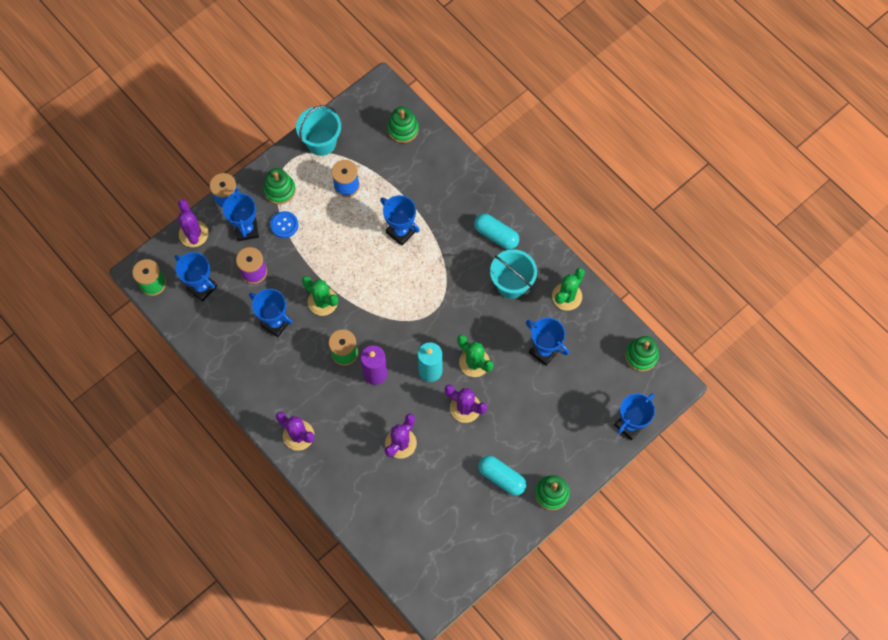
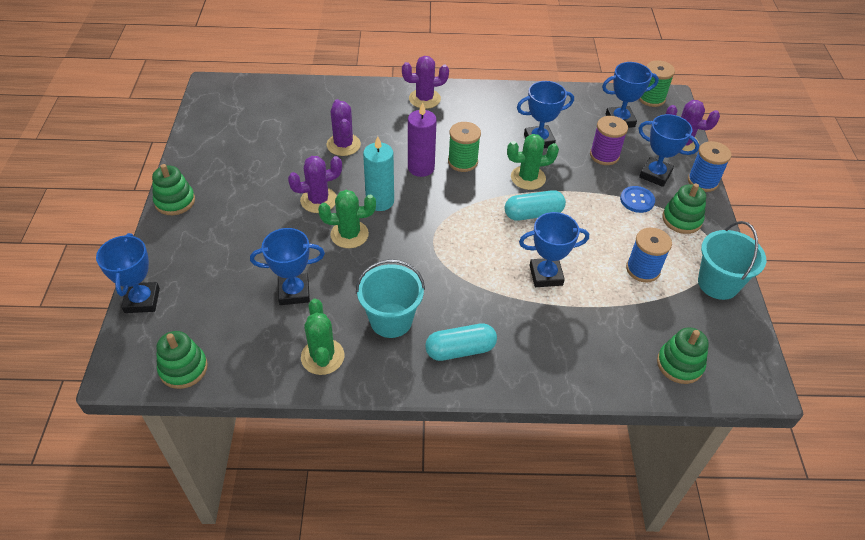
camera: 130 degrees right, 20 degrees down
turquoise capsule [478,456,527,496] -> turquoise capsule moved to [505,190,566,220]

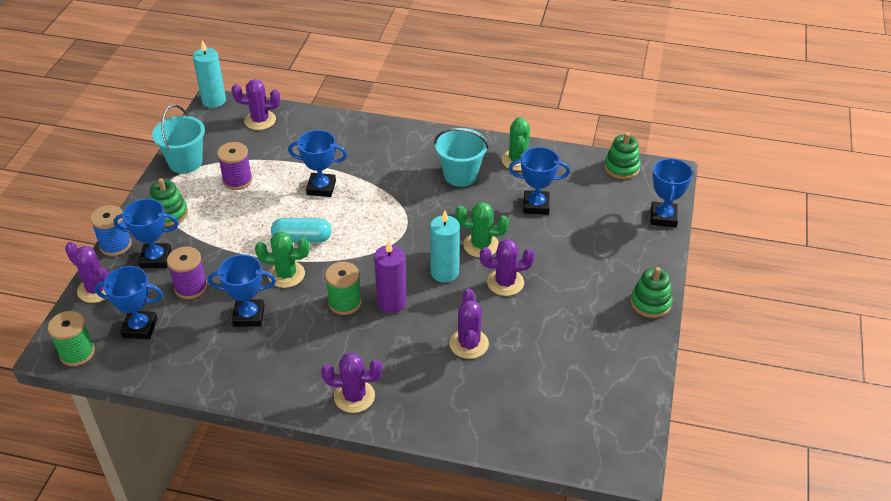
camera: 165 degrees left, 5 degrees down
turquoise capsule [425,323,497,361] -> none
blue button [620,186,655,213] -> none
blue spool [626,227,672,283] -> purple spool [217,142,252,190]
blue trophy [638,114,699,187] -> blue trophy turned 45 degrees counterclockwise [113,199,179,268]
green stacking toy [657,327,709,384] -> purple cactus [232,79,280,130]
none -> turquoise candle [193,40,226,108]

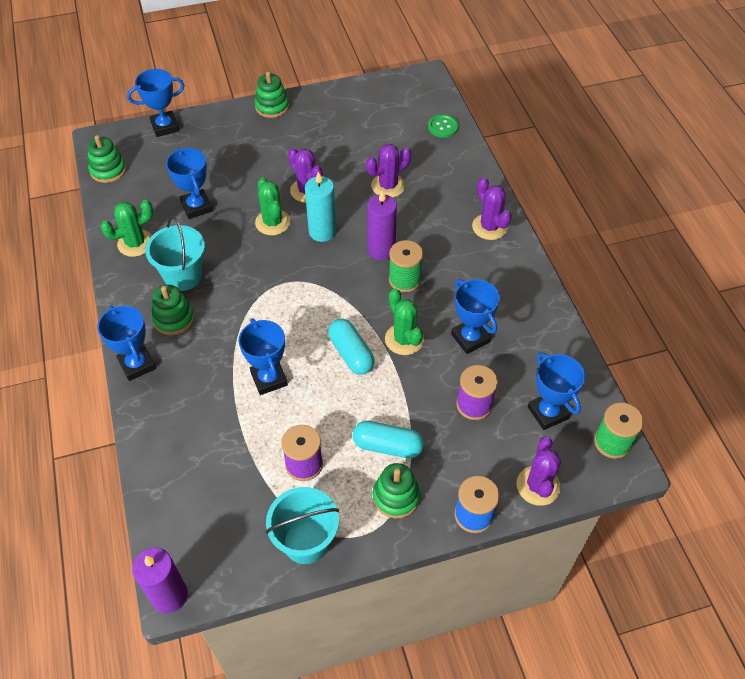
camera: 120 degrees left, 10 degrees up
blue trophy [113,199,179,268] -> blue trophy moved to [97,306,156,381]
turquoise candle [193,40,226,108] -> purple candle [132,548,188,613]
purple cactus [232,79,280,130] -> none
none -> green stacking toy [151,285,194,335]
none -> turquoise capsule [353,421,424,458]
none -> green button [428,114,459,138]

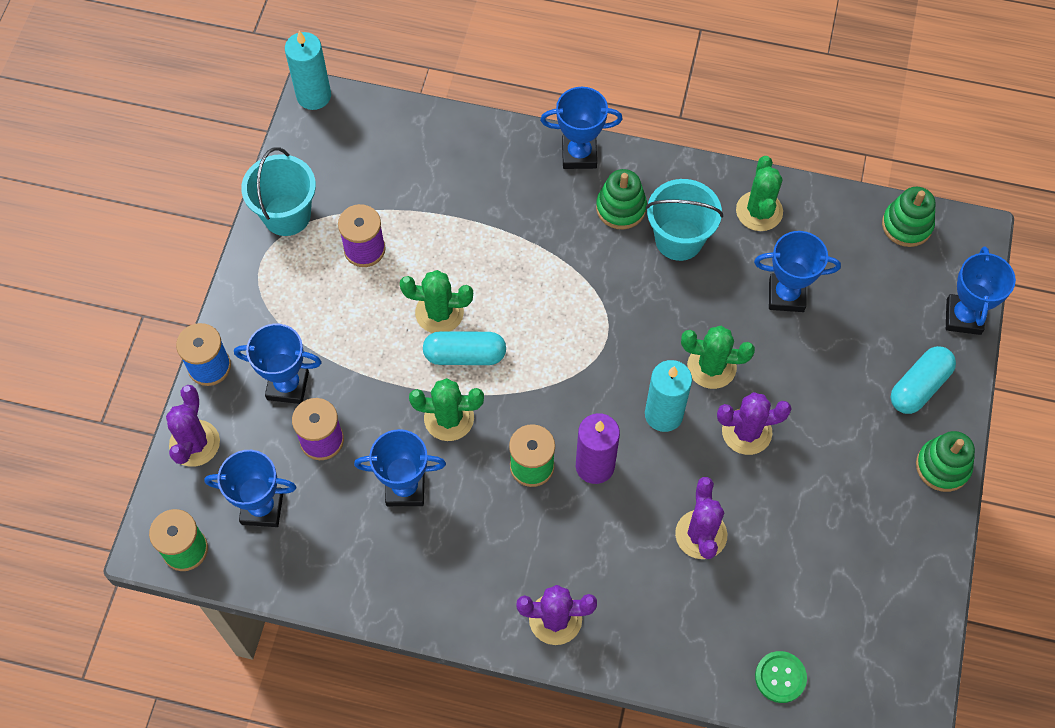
camera: 120 degrees right, 10 degrees up
purple candle [132,548,188,613] -> turquoise candle [285,31,331,110]
blue trophy [239,318,288,395] -> blue trophy moved to [234,324,322,404]
turquoise capsule [353,421,424,458] -> turquoise capsule moved to [891,346,956,414]
green stacking toy [373,463,420,518] -> none
purple cactus [516,436,561,506] -> purple cactus turned 60 degrees clockwise [166,385,220,467]
none -> green cactus [400,270,473,333]

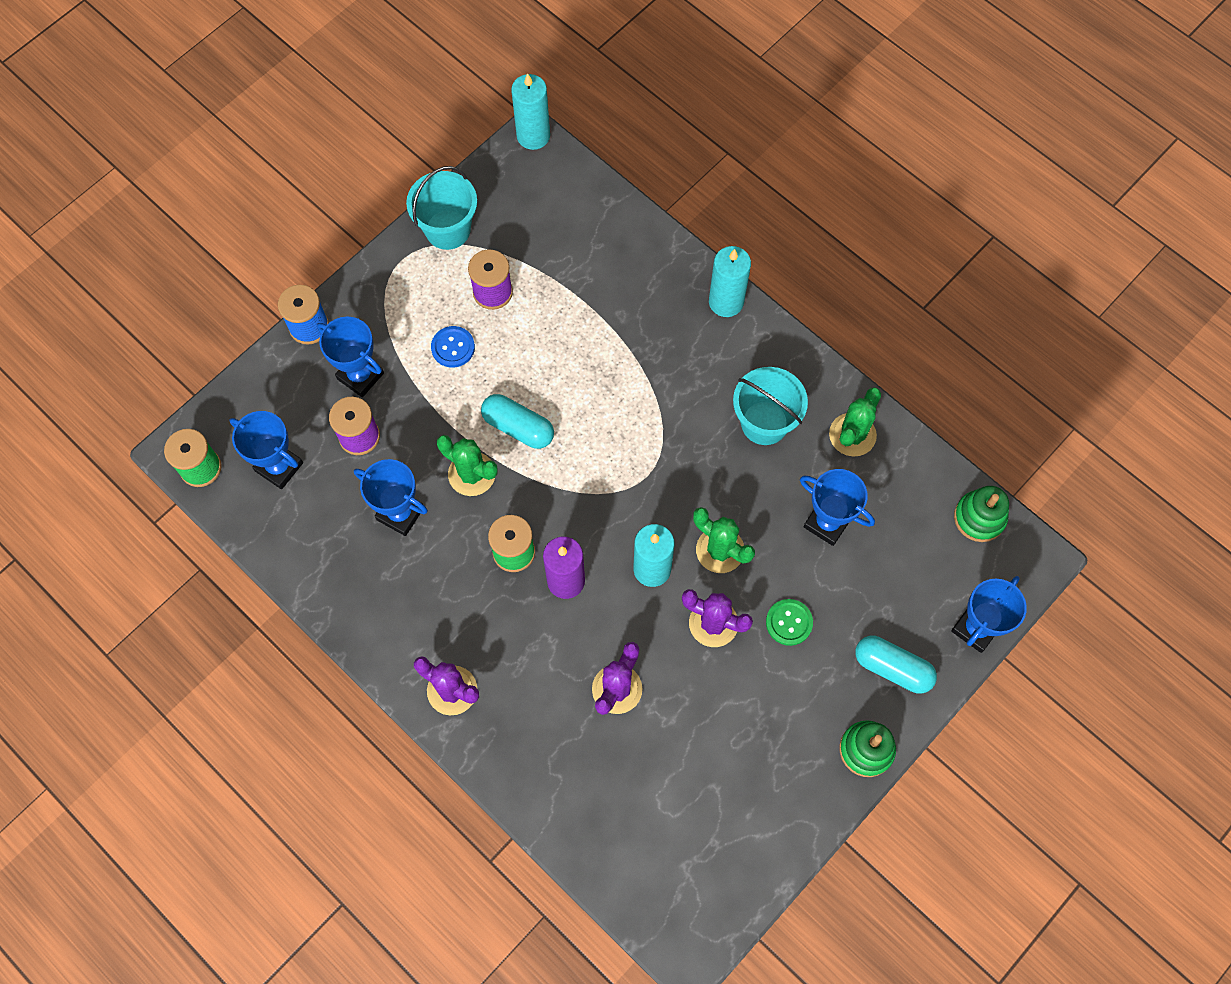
camera: 30 degrees right, 5 degrees up
purple cactus [166,385,220,467] -> none
green cactus [400,270,473,333] -> none
blue trophy [540,87,623,169] -> turquoise candle [709,246,751,317]
green stacking toy [596,169,647,229] -> none
green button [755,651,807,703] -> green button moved to [766,599,813,646]
turquoise capsule [891,346,956,414] -> turquoise capsule turned 45 degrees clockwise [855,636,937,694]
none -> blue button [431,326,475,368]

